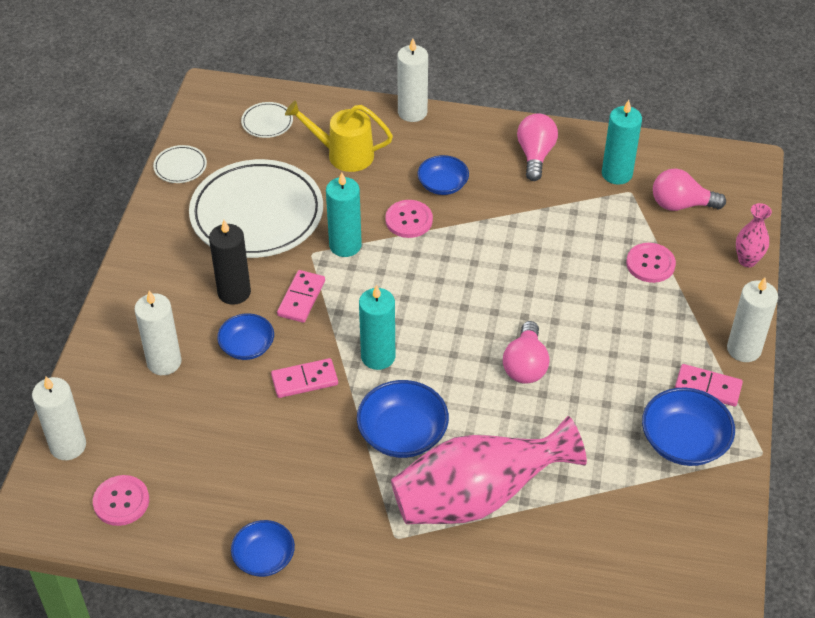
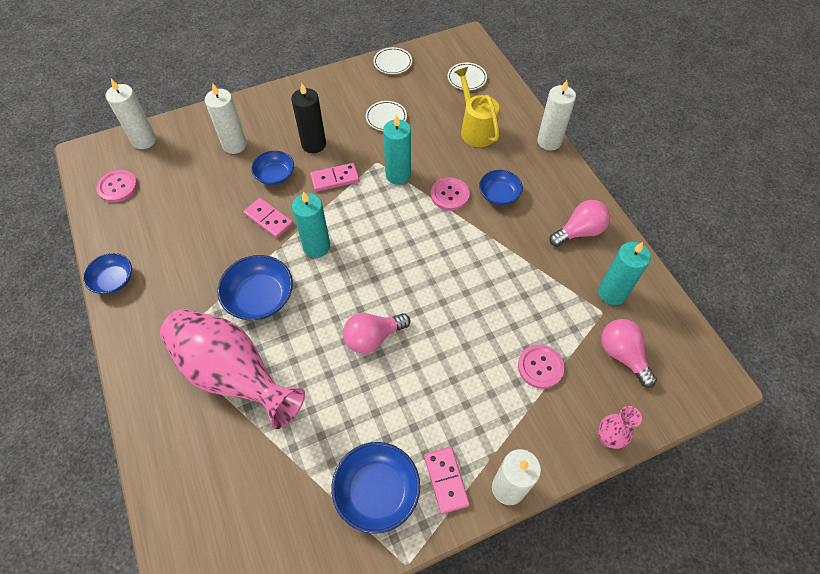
camera: 55 degrees right, 10 degrees up
white plate [189,159,323,258] -> white plate [366,101,407,131], size x0.41

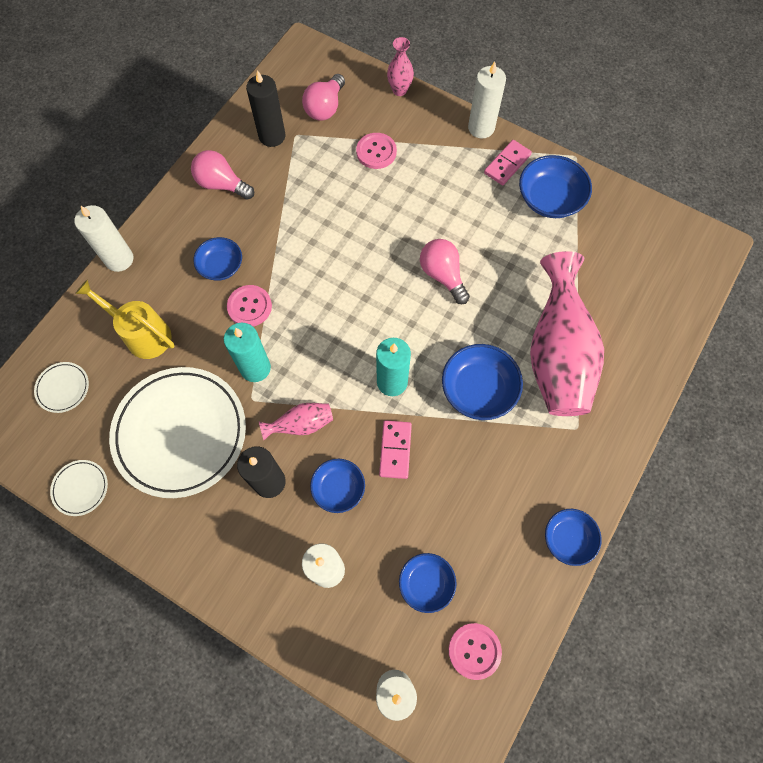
camera: 125 degrees left, 10 degrees up
pink domino [310,163,359,192] -> pink vase [258,403,333,440]
pink light bulb [343,313,410,354] -> pink light bulb turned 150 degrees counterclockwise [420,239,470,304]
white plate [366,101,407,131] -> white plate [109,367,246,498], size x2.44
yellow watering can [455,67,499,147] -> yellow watering can turned 90 degrees clockwise [75,280,174,359]
turquoise candle [598,242,651,305] -> black candle [246,70,285,147]
none -> blue bowl [399,553,457,613]

